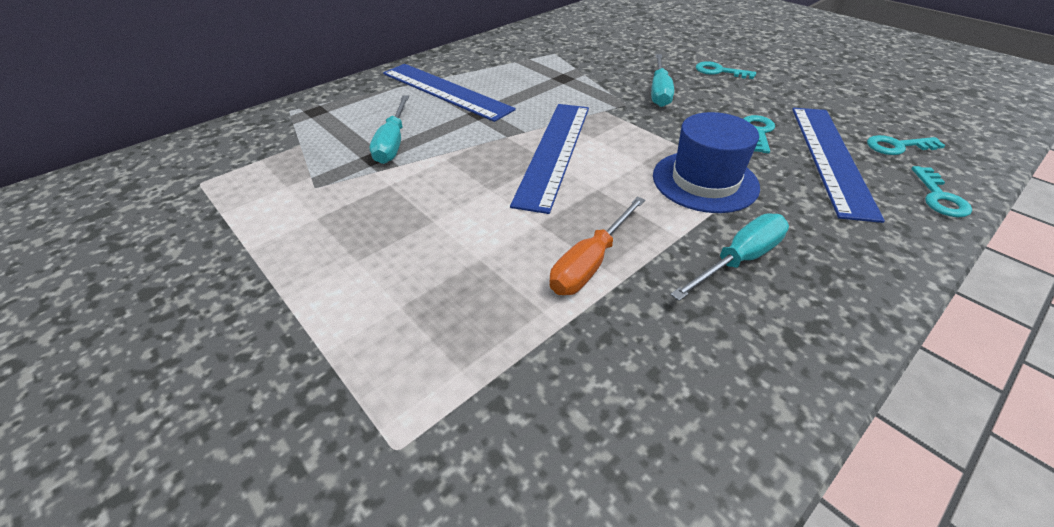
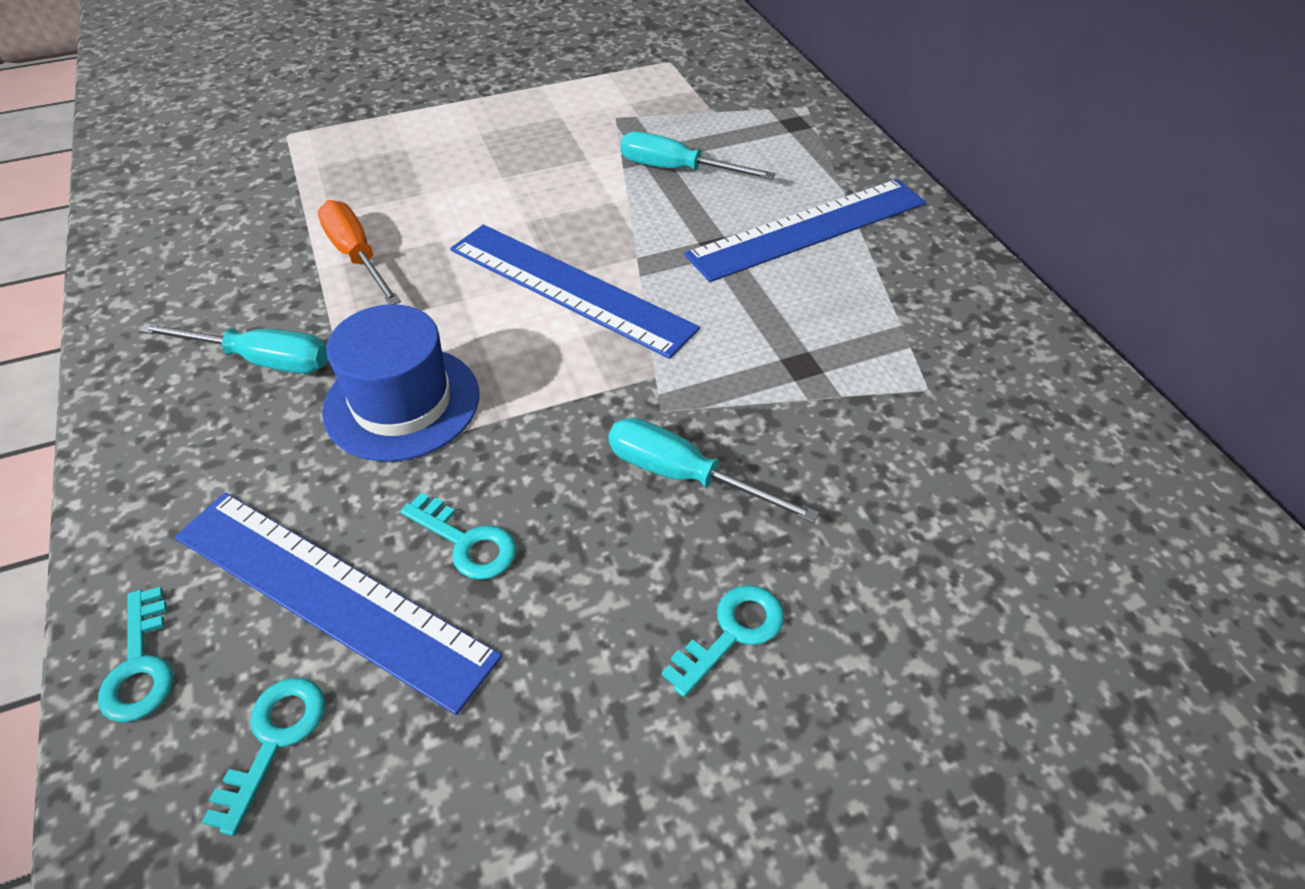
camera: 110 degrees right, 5 degrees up
turquoise screwdriver [670,213,789,301] -> turquoise screwdriver turned 60 degrees counterclockwise [138,323,328,374]
turquoise key [911,166,972,217] -> turquoise key turned 135 degrees counterclockwise [98,587,174,722]

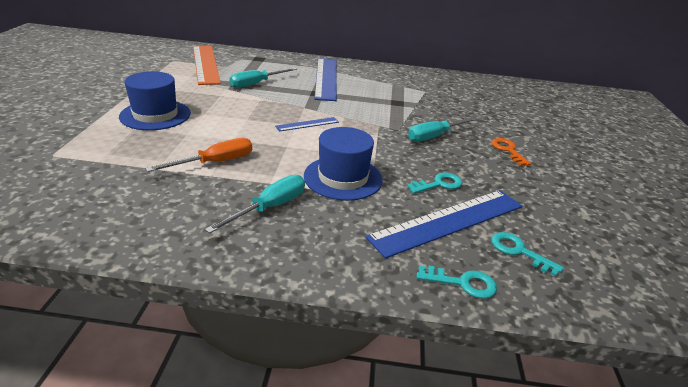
camera: 65 degrees left, 15 degrees down
orange screwdriver [317,200,401,304] -> orange screwdriver turned 150 degrees clockwise [145,138,252,172]
blue ruler [450,225,700,359] -> blue ruler [275,117,339,132], size x0.47
turquoise key [662,585,784,697] -> orange key [491,138,531,166]
none -> blue hat [119,71,191,130]
none -> orange ruler [193,46,221,85]

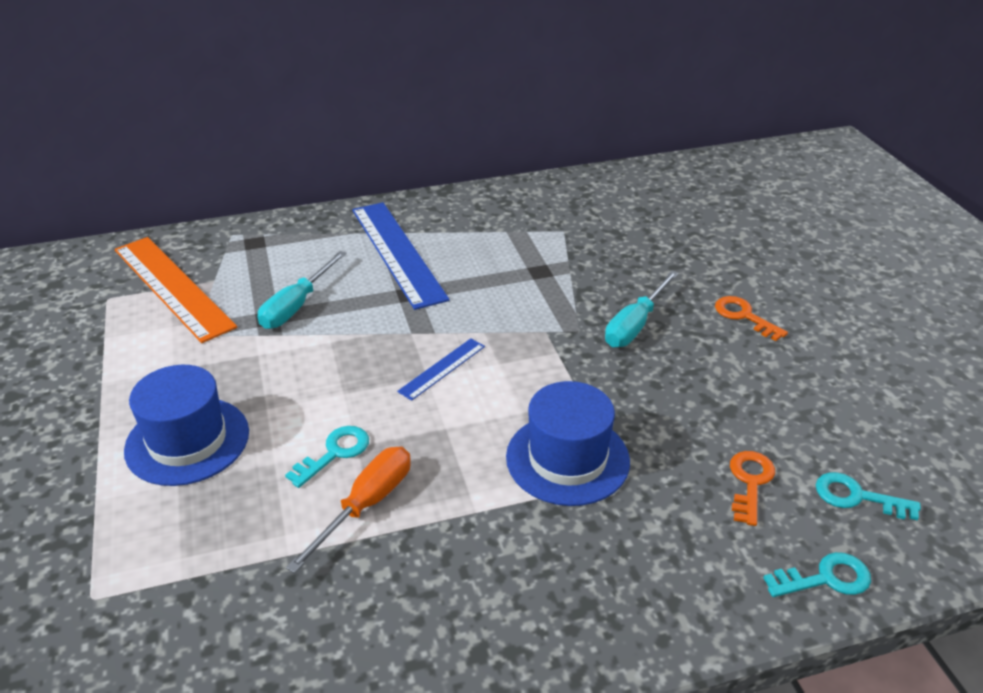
camera: 20 degrees left, 5 degrees up
turquoise screwdriver [205,175,305,233] -> none
blue ruler [365,190,523,259] -> orange key [730,451,775,526]
turquoise key [407,173,462,194] -> turquoise key moved to [285,426,369,488]

